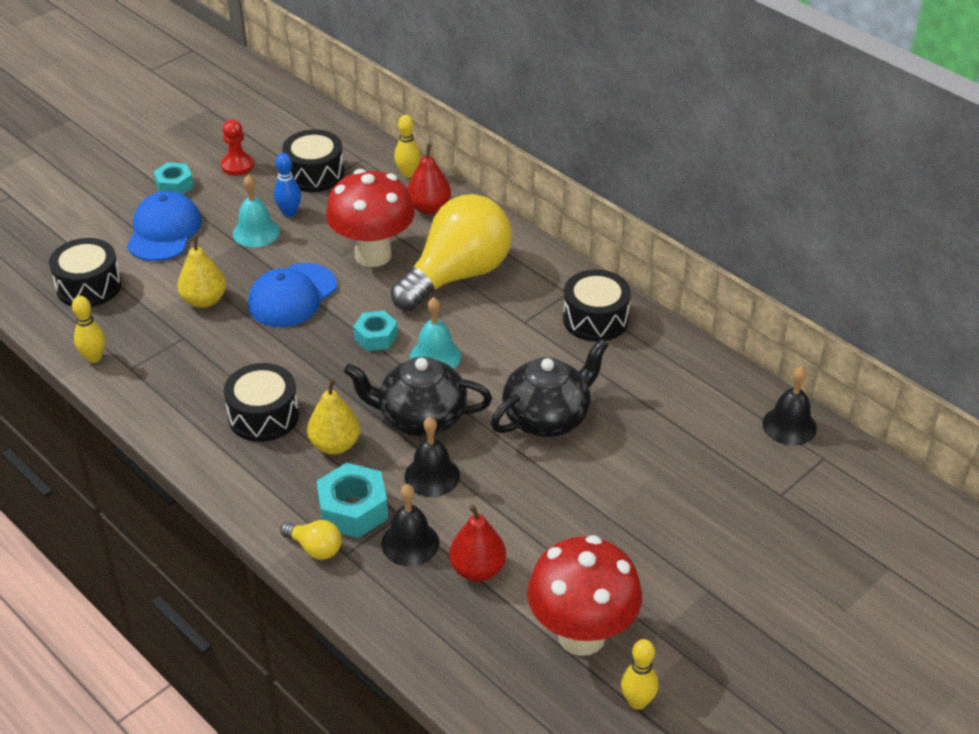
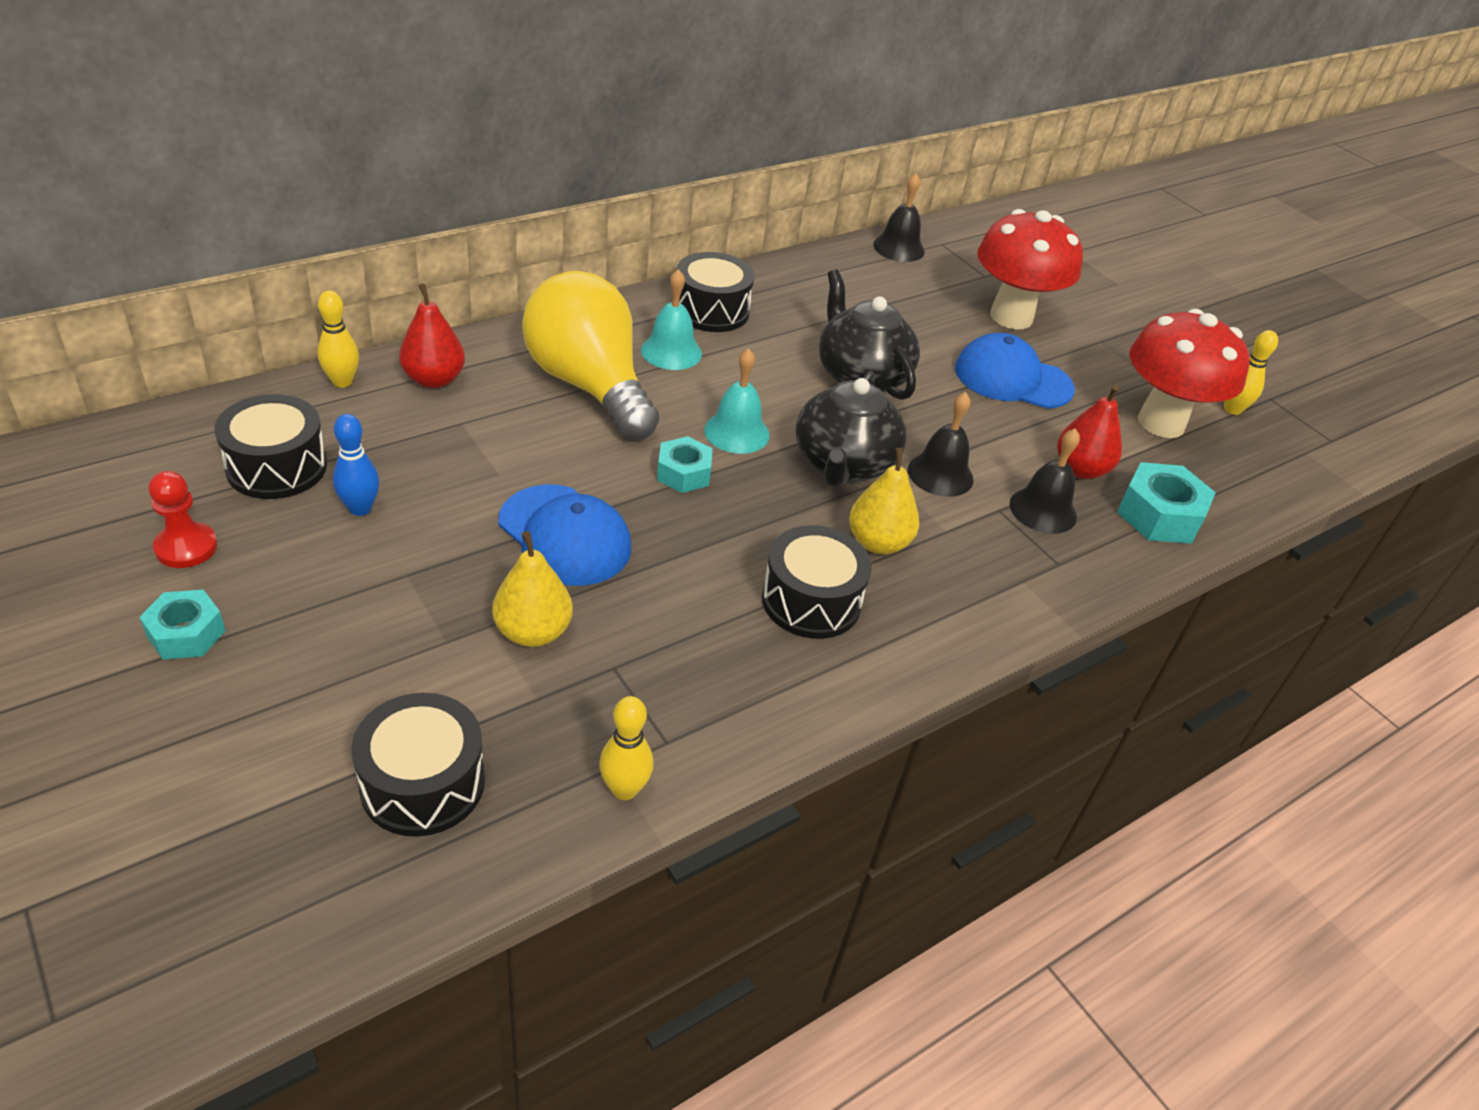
camera: 85 degrees left, 0 degrees up
blue cap [127,191,202,261] -> blue cap moved to [955,333,1075,409]
turquoise bell [233,175,280,247] -> turquoise bell moved to [641,269,702,370]
yellow light bulb [281,520,342,560] -> none
turquoise nut [317,463,388,538] -> turquoise nut moved to [1117,462,1216,544]
red mushroom [326,169,415,267] -> red mushroom moved to [977,209,1083,329]

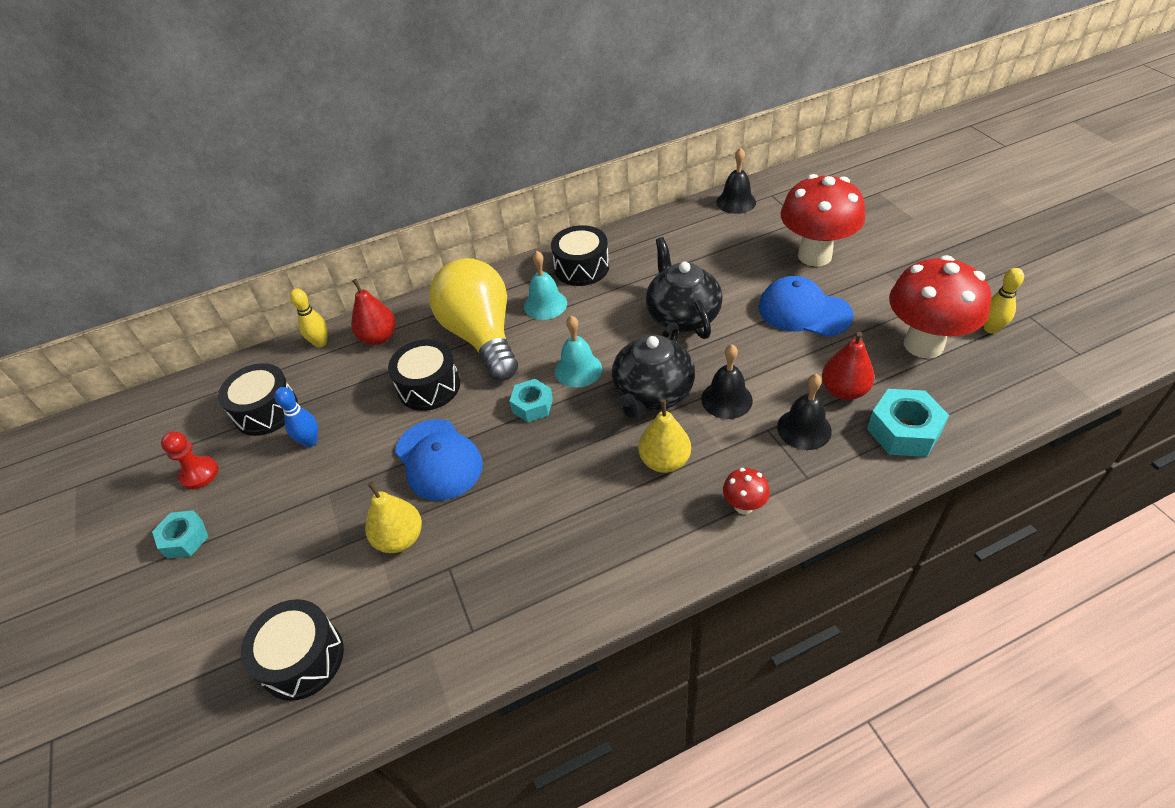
camera: 20 degrees right, 5 degrees up
yellow bowling pin [599,696,653,800] -> none
black drum [762,525,872,639] -> black drum moved to [388,339,460,411]
none -> red mushroom [723,468,770,515]

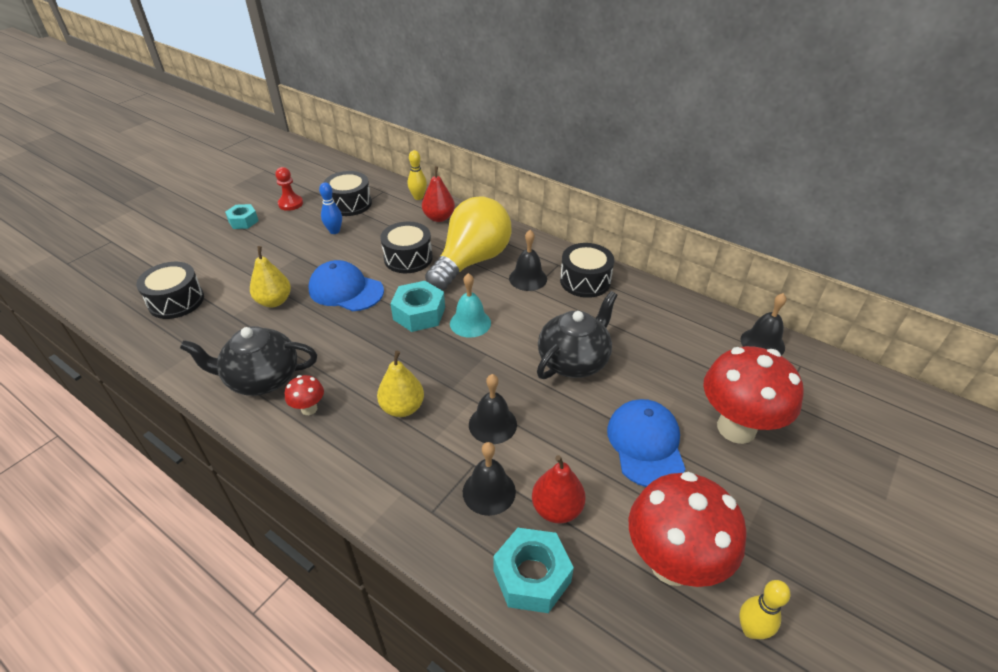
camera: 55 degrees right, 5 degrees down
blue cap [395,419,483,501] -> blue cap turned 90 degrees clockwise [309,260,384,311]
turquoise nut [509,379,553,422] -> turquoise nut [390,281,445,332], size x1.52
turquoise bell [524,251,567,320] -> black bell [509,230,547,291]
black teapot [612,322,695,419] -> black teapot moved to [180,326,317,396]
red mushroom [723,468,770,515] -> red mushroom moved to [285,375,324,415]

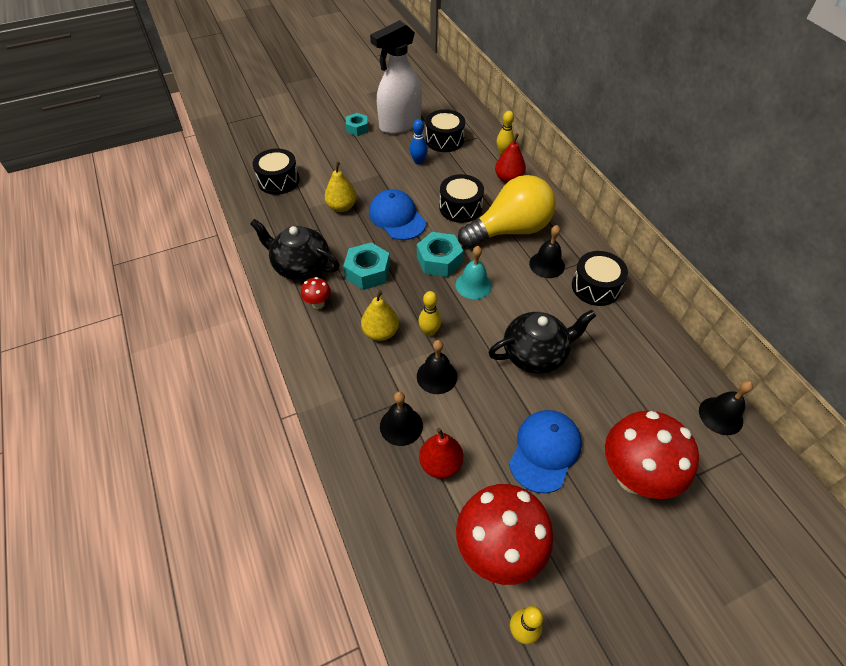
camera: 30 degrees right, 10 degrees up
red pawn [275,167,303,211] -> white spray bottle [370,20,422,134]
turquoise nut [493,528,574,613] -> turquoise nut moved to [343,242,390,290]
none -> yellow bowling pin [418,291,441,336]

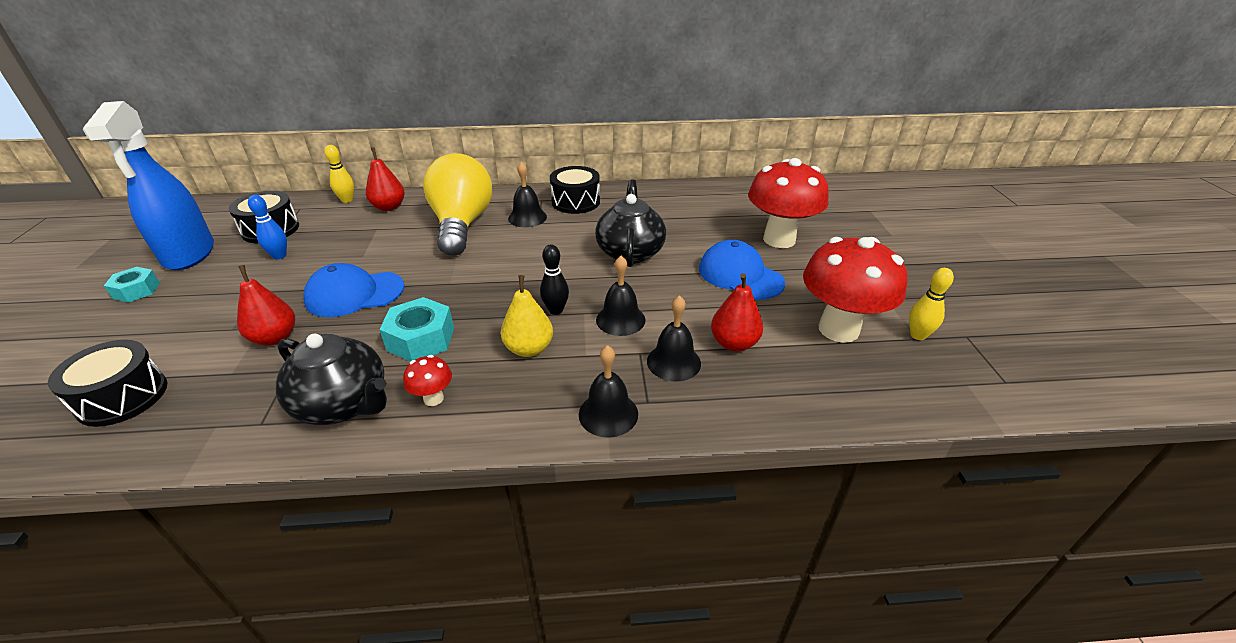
camera: 70 degrees left, 15 degrees down
black teapot [250,219,340,280] -> black teapot turned 105 degrees counterclockwise [275,334,387,425]
yellow pear [325,162,357,212] -> red pear [237,265,295,346]
white spray bottle [370,20,422,134] -> blue spray bottle [83,101,214,270]
turquoise nut [417,232,463,277] -> none
yellow bowling pin [418,291,441,336] -> black bowling pin [540,244,569,315]
black drum [439,174,484,223] -> none
turquoise bell [456,246,492,299] -> none
black bell [699,381,753,435] -> black bell moved to [579,345,638,438]

